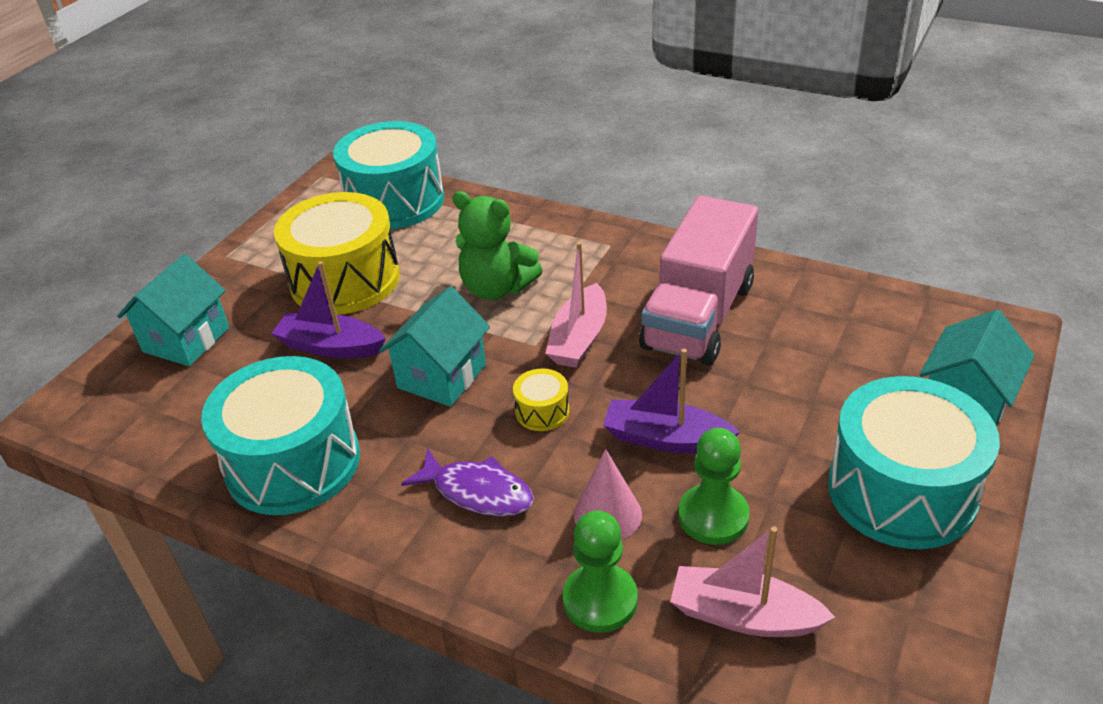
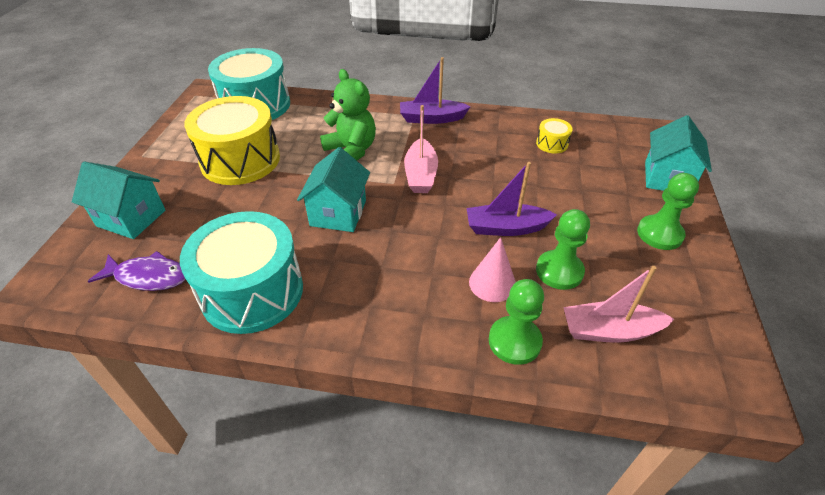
camera: 20 degrees left, 5 degrees up
turquoise house [117,254,229,366] -> turquoise house turned 75 degrees counterclockwise [72,162,165,239]
purple boat [271,261,386,358] -> purple boat moved to [400,57,471,124]
purple fish [401,449,534,517] -> purple fish moved to [88,251,185,291]
green teddy bear [452,191,543,300] -> green teddy bear turned 135 degrees counterclockwise [320,69,376,160]
yellow drum [513,368,569,431] -> yellow drum moved to [536,118,573,154]
pink truck [639,196,758,365] -> none
turquoise drum [828,376,1000,549] -> green pawn [637,173,699,250]

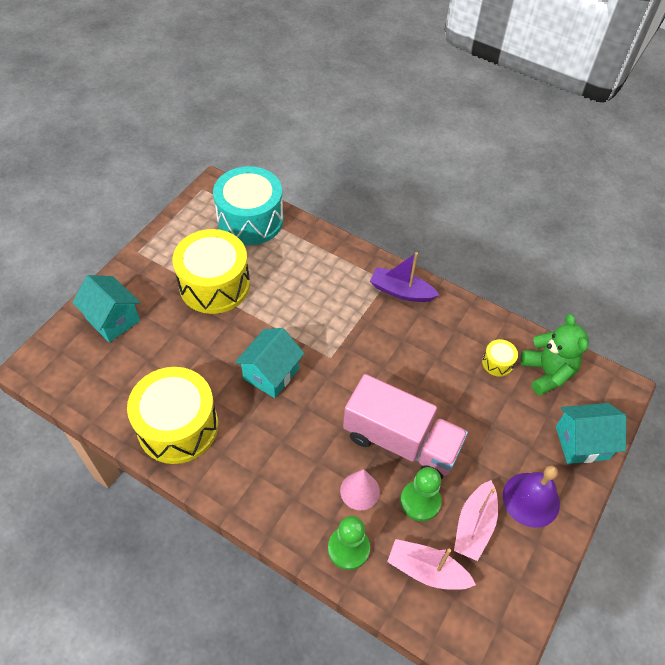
camera: 20 degrees right, 10 degrees up
purple fish [88,251,185,291] -> none
turquoise drum [180,211,303,334] -> yellow drum [127,367,218,464]
green teddy bear [320,69,376,160] -> green teddy bear moved to [521,314,589,396]
pink boat [404,105,438,193] -> pink boat moved to [454,480,498,561]
purple boat [467,162,557,236] -> pink truck [343,374,468,479]
green pawn [637,173,699,250] -> purple bell [503,465,560,528]
turquoise house [645,115,712,191] -> turquoise house turned 45 degrees clockwise [556,403,626,464]

